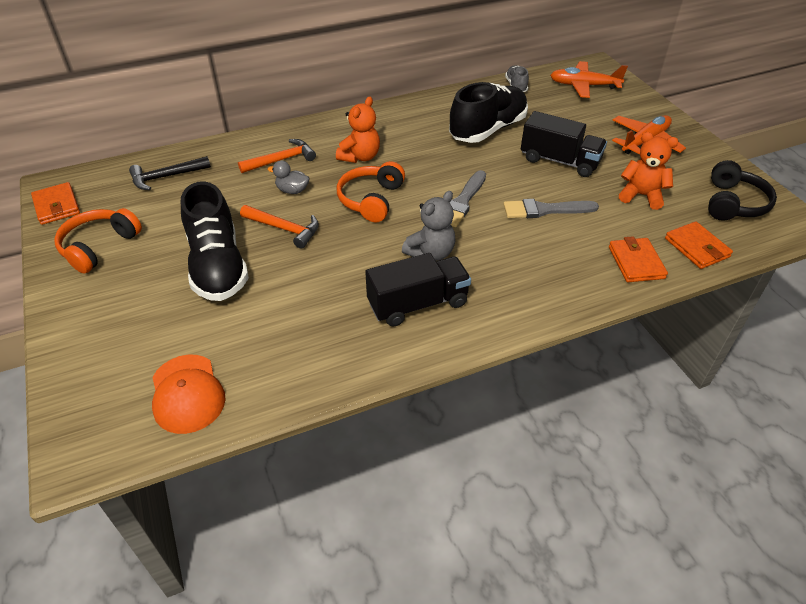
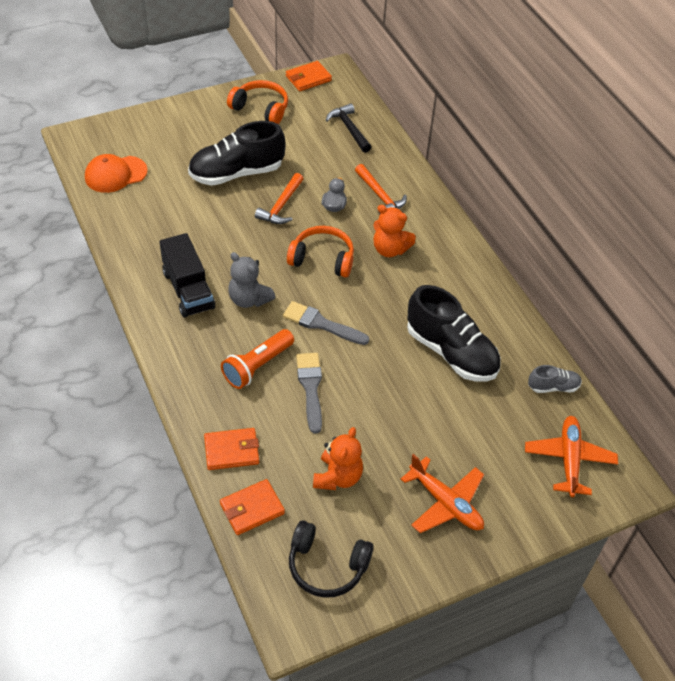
camera: 85 degrees right, 5 degrees up
black truck [521,111,607,177] -> none
none -> orange flashlight [221,329,294,389]

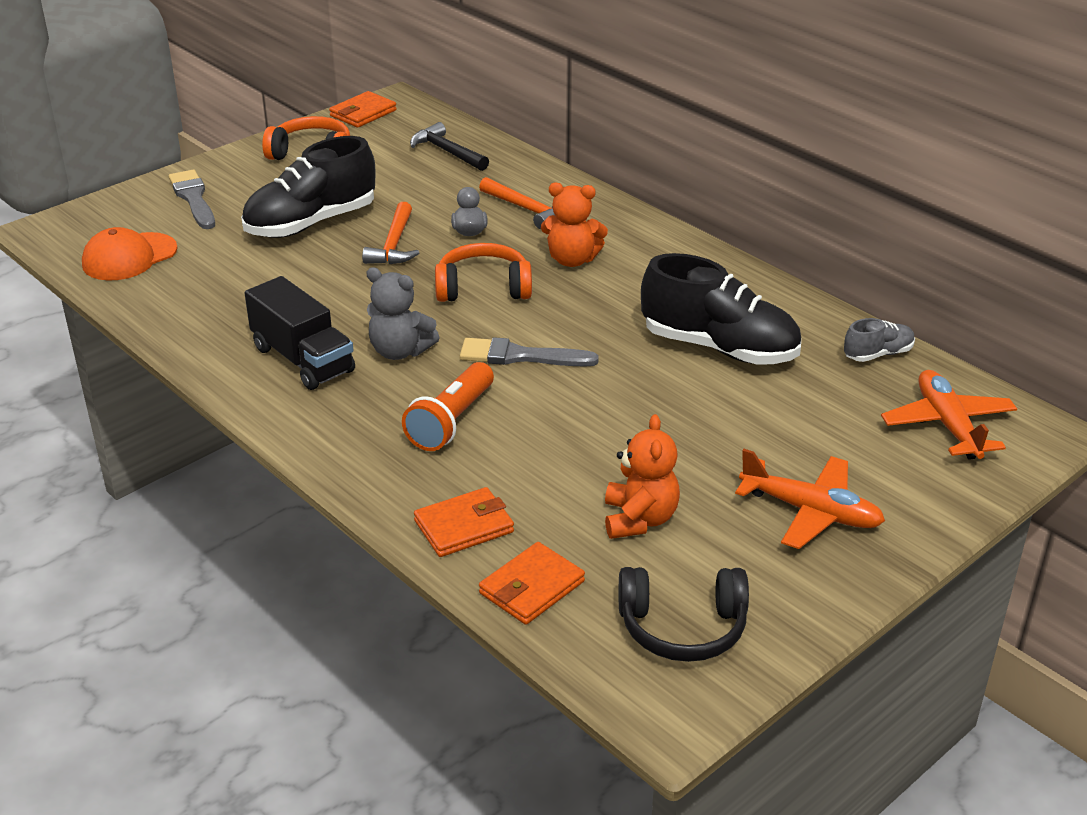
camera: 15 degrees left, 15 degrees down
grey brush [296,353,322,434] -> grey brush moved to [168,170,215,229]

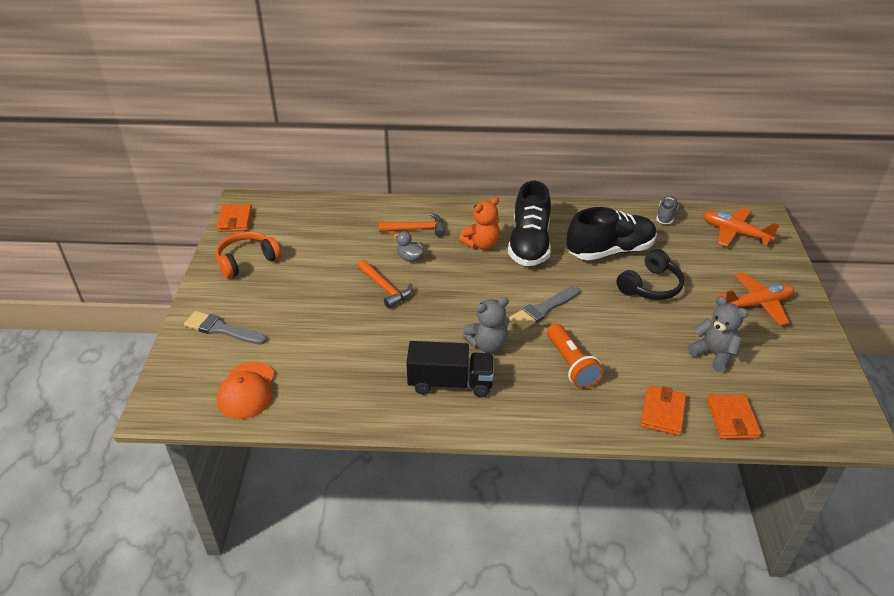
camera: 45 degrees left, 5 degrees up
black shoe [241,136,375,238] -> black shoe moved to [508,181,551,266]
black hammer [410,122,489,171] -> none
orange headphones [435,243,532,302] -> none
orange teddy bear [605,414,680,539] -> grey teddy bear [688,296,748,372]
black headphones [619,567,749,662] -> black headphones moved to [616,249,684,300]

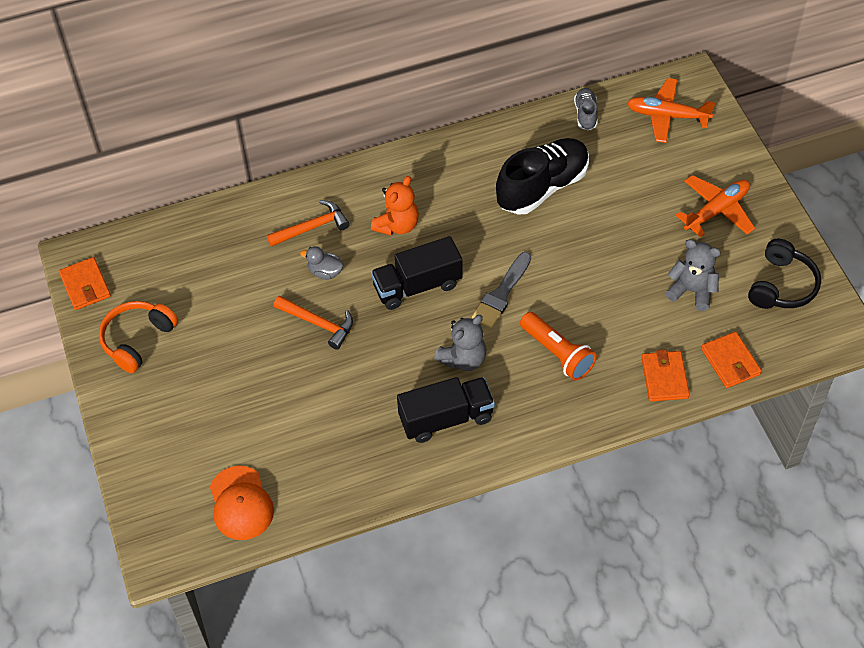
camera: 20 degrees left, 15 degrees up
grey brush [184,311,267,345] -> none
black shoe [508,181,551,266] -> none
black headphones [616,249,684,300] -> black headphones moved to [748,239,821,309]
none -> black truck [371,236,463,310]

